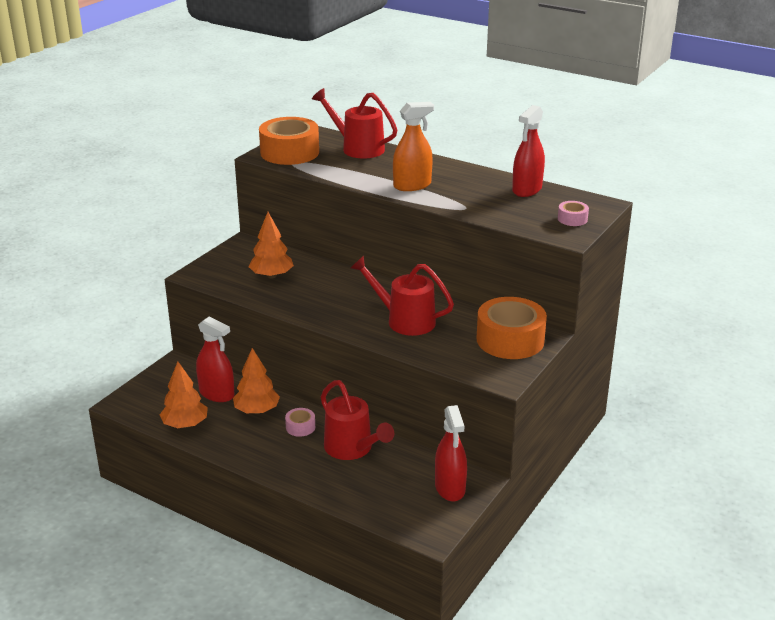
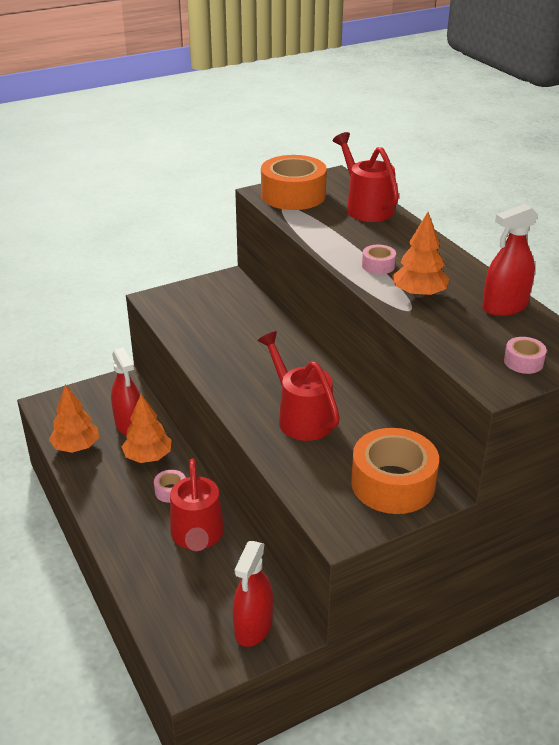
camera: 30 degrees right, 5 degrees up
orange tree [249,212,294,278] -> orange tree moved to [392,212,449,298]
orange spray bottle [393,102,434,191] -> pink tape [362,245,396,274]

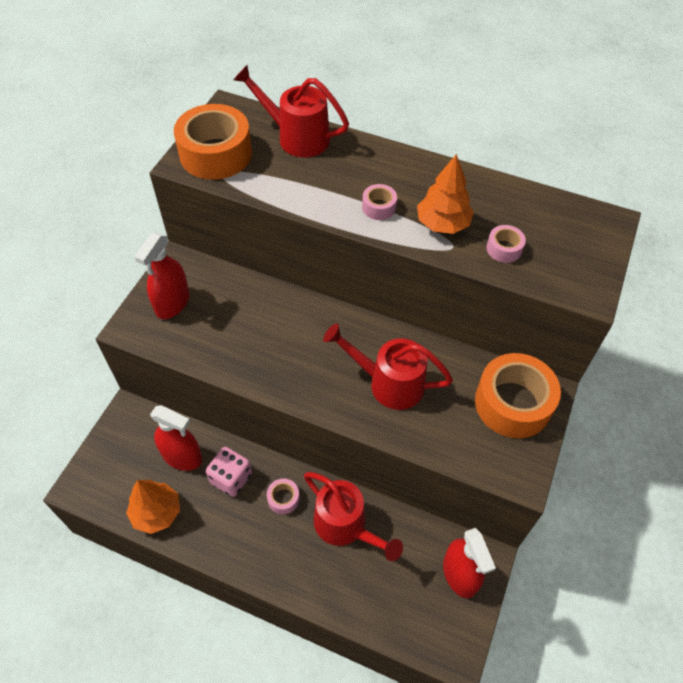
camera: 40 degrees left, 20 degrees up
orange tree [122,394,171,463] -> pink dice [206,447,252,497]
red spray bottle [482,204,538,316] -> red spray bottle moved to [135,233,189,319]
pink tape [504,337,547,374] -> pink tape moved to [486,225,526,263]

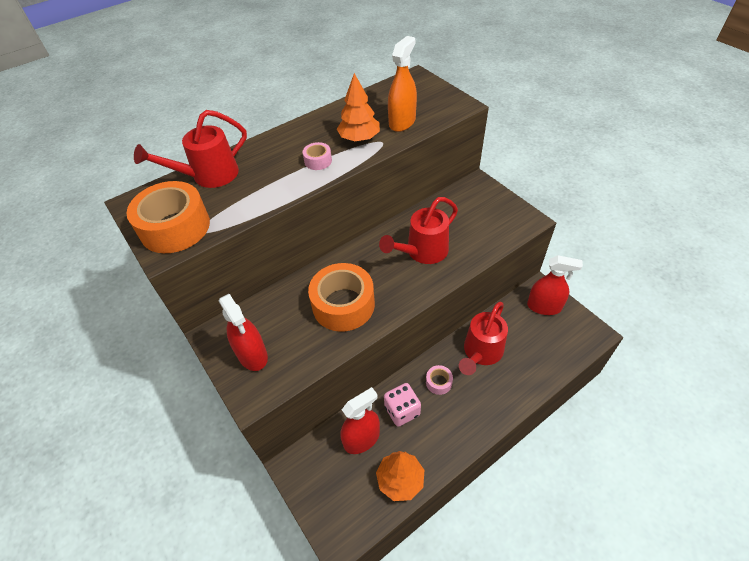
camera: 55 degrees left, 5 degrees down
red watering can [304,472,403,561] -> red watering can turned 135 degrees clockwise [459,302,508,375]
orange tape [475,353,561,438] -> orange tape moved to [308,263,375,332]
pink tape [486,225,526,263] -> orange spray bottle [388,36,417,132]

